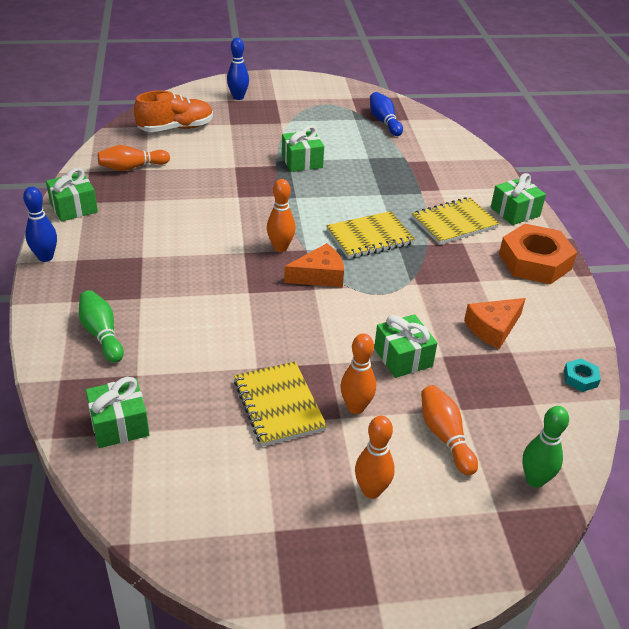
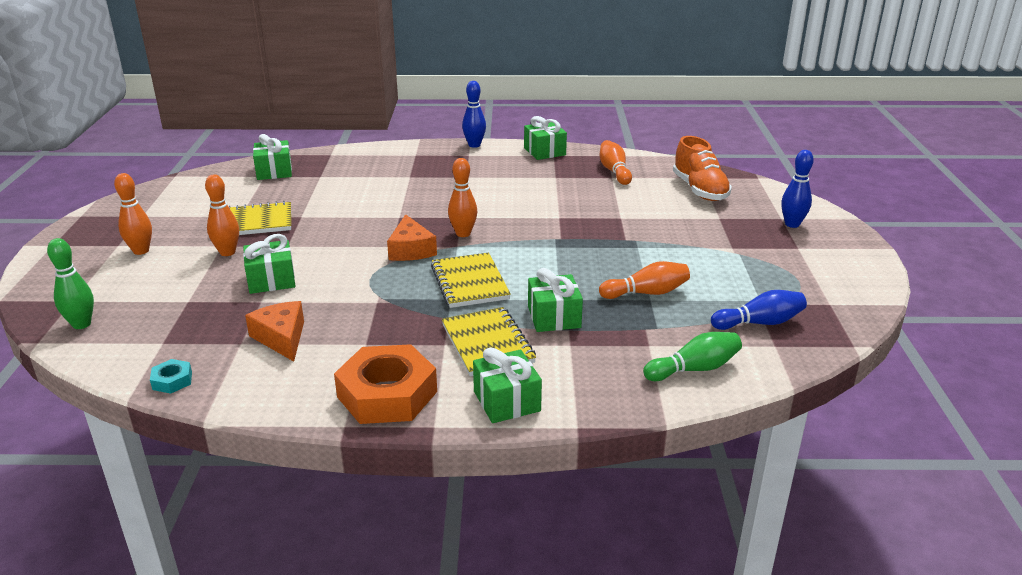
camera: 100 degrees right, 10 degrees down
green bowling pin [79,290,124,363] -> green bowling pin moved to [643,332,742,381]
green gift [282,125,324,172] -> green gift moved to [528,268,583,332]
orange bowling pin [421,385,478,475] -> orange bowling pin moved to [599,261,690,299]

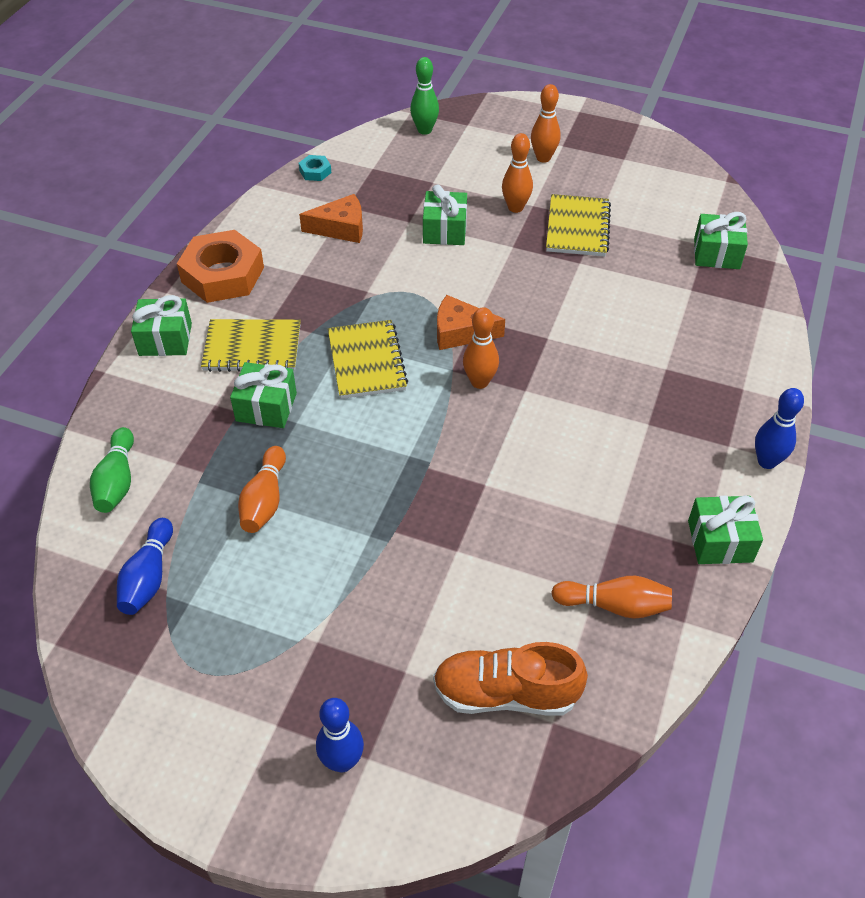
camera: 110 degrees right, 20 degrees up
yellow notebook [431,253,511,308] -> yellow notebook turned 75 degrees clockwise [328,320,408,399]

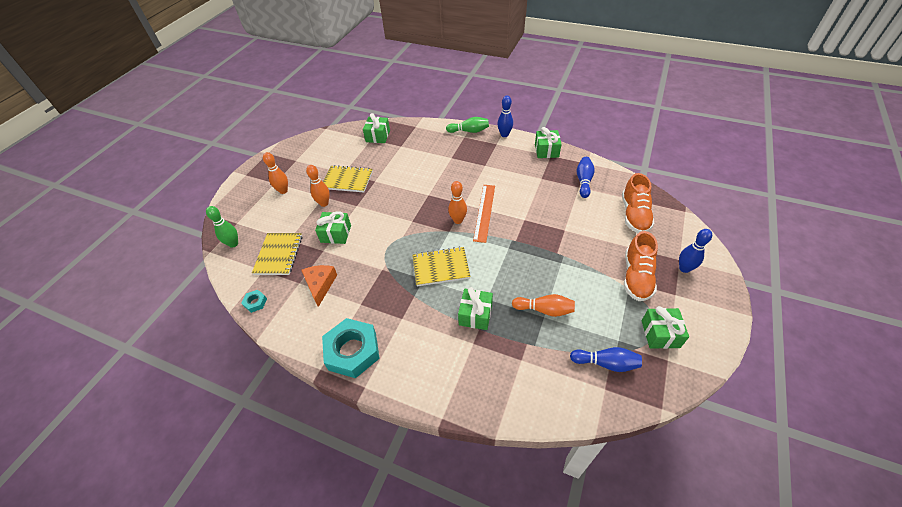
camera: 85 degrees left, 0 degrees up
green bowling pin [90,427,134,513] -> green bowling pin moved to [446,117,489,133]
green gift [131,295,192,356] -> green gift moved to [641,306,689,349]
orange nut [177,230,264,303] -> turquoise nut [322,318,380,378]
yellow notebook [201,319,301,372] -> yellow notebook moved to [252,233,302,275]
orange cheese [437,295,505,350] -> none
orange bowling pin [551,576,672,619] -> blue bowling pin [576,157,595,198]
none -> orange ruler [473,185,495,243]
none -> orange shoe [624,231,658,301]

